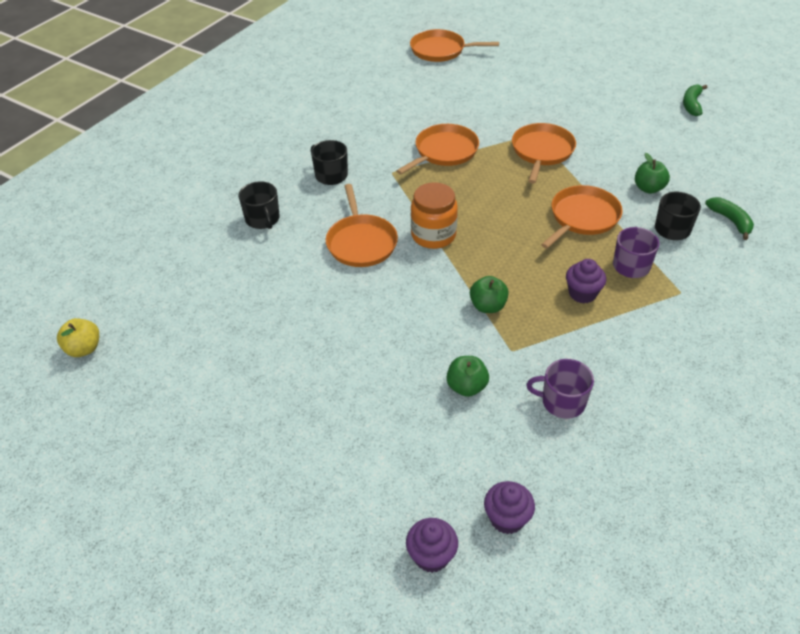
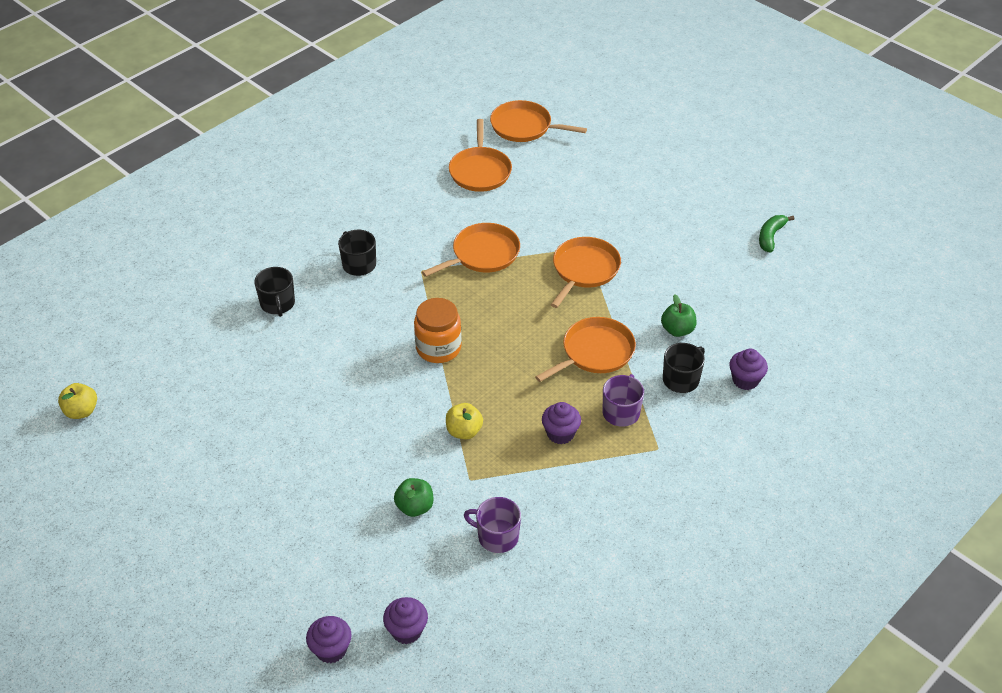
camera: 10 degrees right, 0 degrees up
orange pan [326,184,398,267] -> orange pan moved to [449,119,512,192]
green apple [470,276,509,313] -> yellow apple [446,403,483,439]
green banana [705,197,754,240] -> purple cupcake [729,349,768,390]

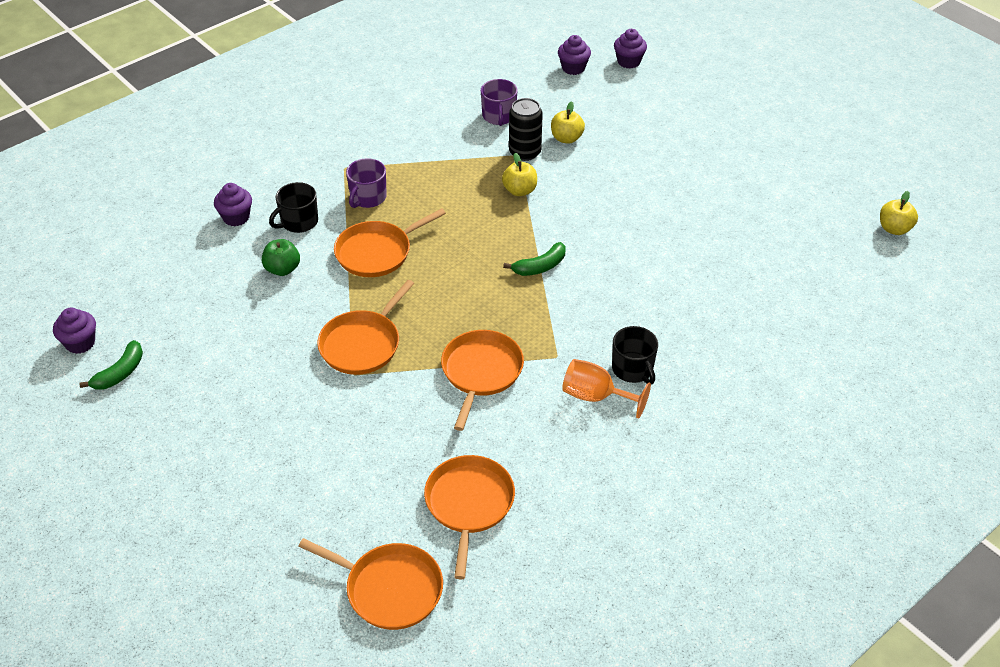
camera: 175 degrees left, 0 degrees up
black mug [254,267,295,317] -> none
green apple [394,478,433,517] -> yellow apple [551,101,585,144]
orange jar [414,298,462,363] -> green banana [503,242,566,276]
orange pan [422,223,520,277] -> orange pan turned 135 degrees clockwise [441,330,524,431]
purple mug [464,497,521,553] -> purple mug turned 60 degrees clockwise [481,79,518,126]
purple cupcake [542,402,581,444] -> purple cupcake moved to [53,308,96,354]
none -> black can [509,98,543,161]
none -> orange goblet [562,359,651,419]

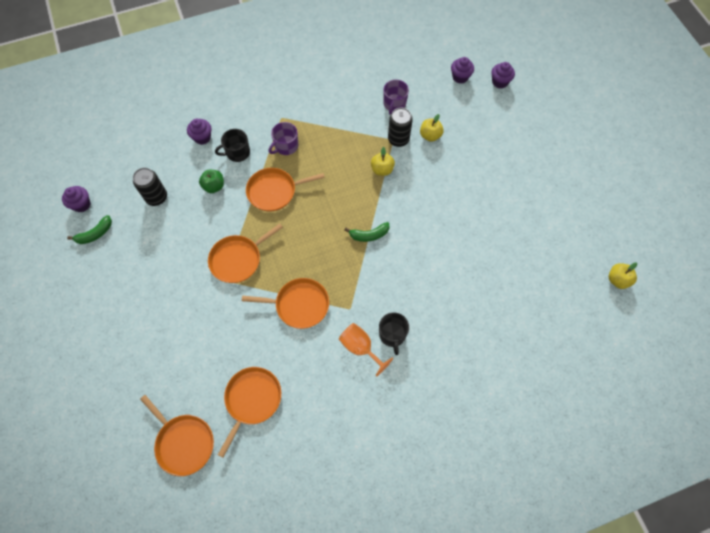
camera: 20 degrees right, 20 degrees up
orange pan [441,330,524,431] -> orange pan turned 60 degrees clockwise [242,278,329,329]
none -> black can [133,168,167,206]

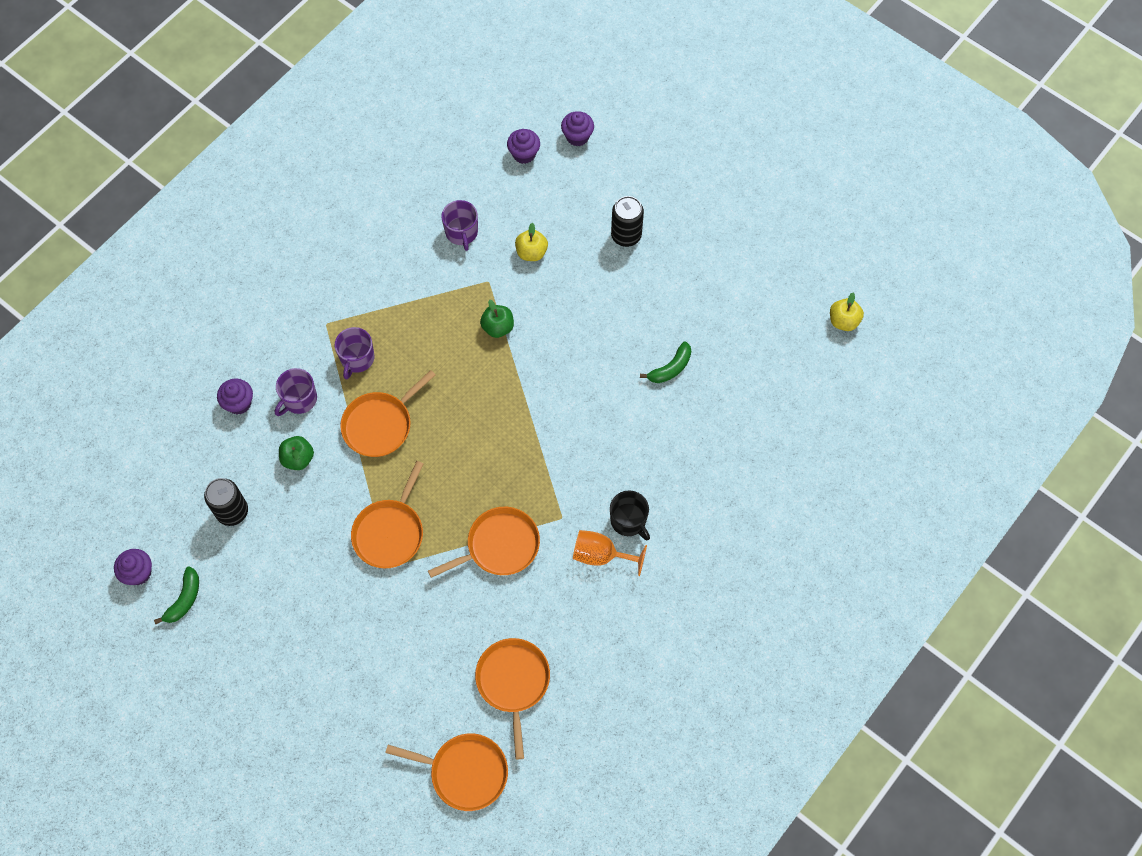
camera: 30 degrees left, 0 degrees up
black mug [215,129,250,162] -> purple mug [275,368,317,416]
green banana [345,222,390,242] -> green banana moved to [640,341,691,383]
yellow apple [371,147,395,176] -> green apple [480,300,514,338]
black can [388,108,413,147] -> black can moved to [611,196,644,247]

